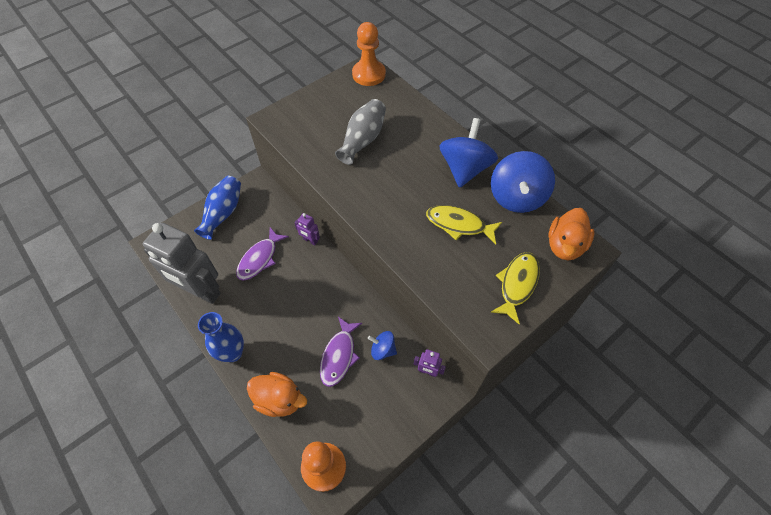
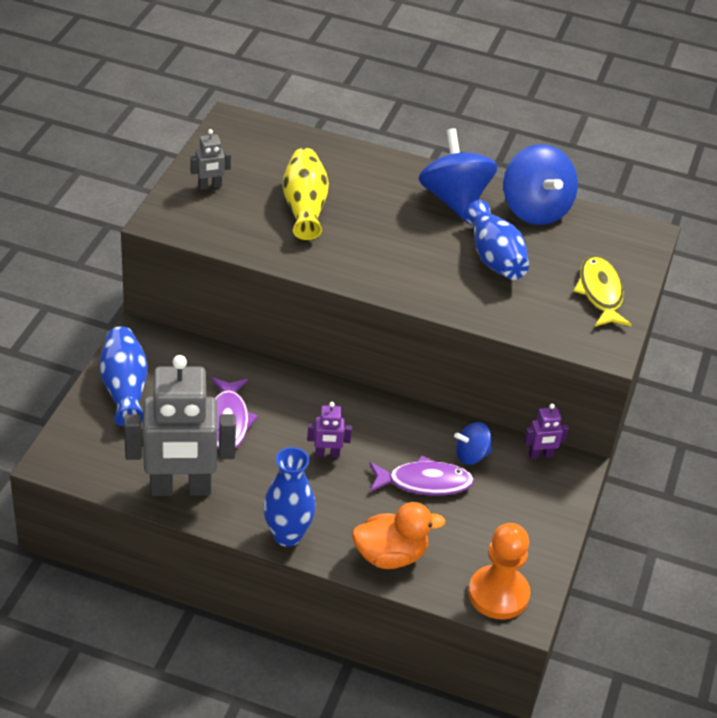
camera: 35 degrees left, 15 degrees down
purple robot [294,213,320,245] -> purple robot moved to [307,402,352,458]
purple fish [320,317,362,387] -> purple fish turned 75 degrees counterclockwise [369,455,474,496]
grey vase [335,99,386,165] -> yellow vase [283,148,329,240]
orange pawn [352,22,386,86] -> none
yellow fish [426,205,502,244] -> blue vase [463,200,529,280]
orange duck [548,208,594,260] -> none
none -> grey robot [190,129,231,190]

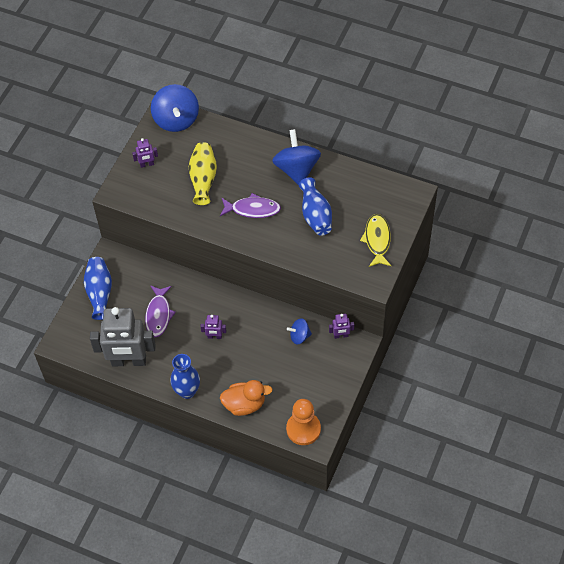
camera: 10 degrees right, 15 degrees up
grey robot [190,129,231,190] -> purple robot [132,138,158,168]
purple fish [369,455,474,496] -> purple fish moved to [220,193,281,218]
blue spinning top [503,144,578,225] -> blue spinning top moved to [151,84,199,132]

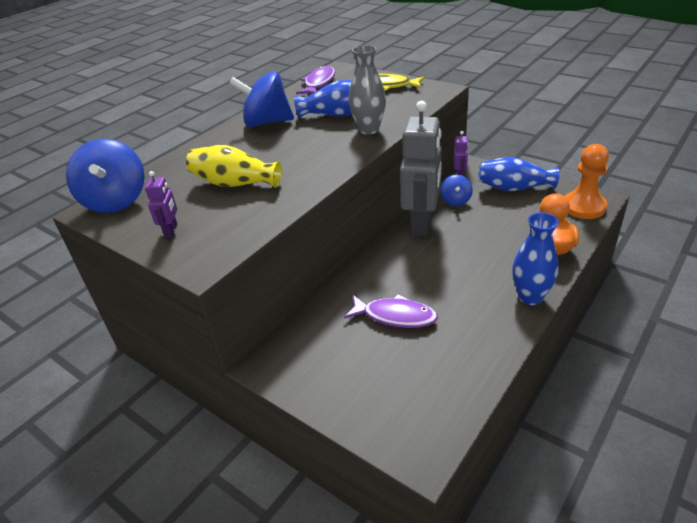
camera: 75 degrees left, 20 degrees down
blue vase [84,257,112,320] -> blue vase moved to [478,157,559,191]
grey robot [90,307,156,366] -> grey robot moved to [400,101,442,237]
blue spinning top [151,84,199,132] -> blue spinning top turned 75 degrees clockwise [66,139,145,213]
purple robot [200,315,226,339] -> none
purple fish [220,193,281,218] -> purple fish moved to [296,66,335,94]
none -> grey vase [349,45,386,135]

